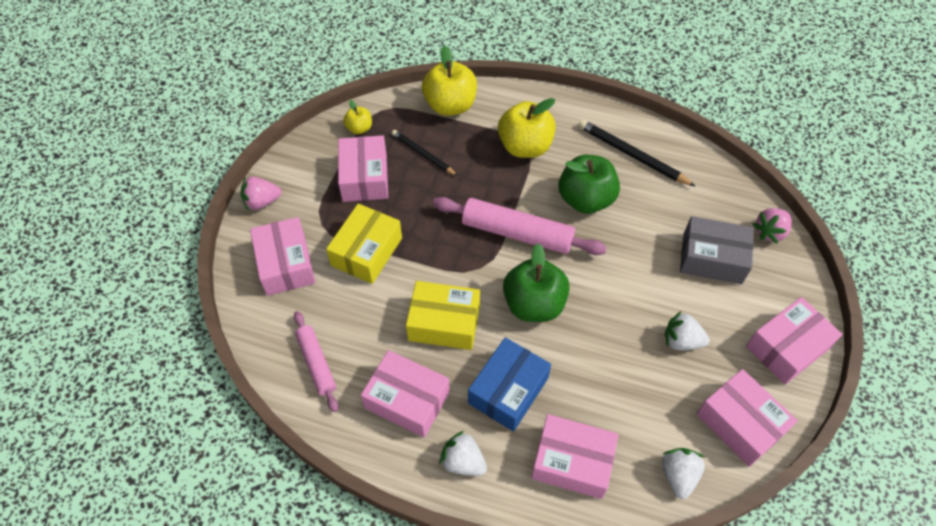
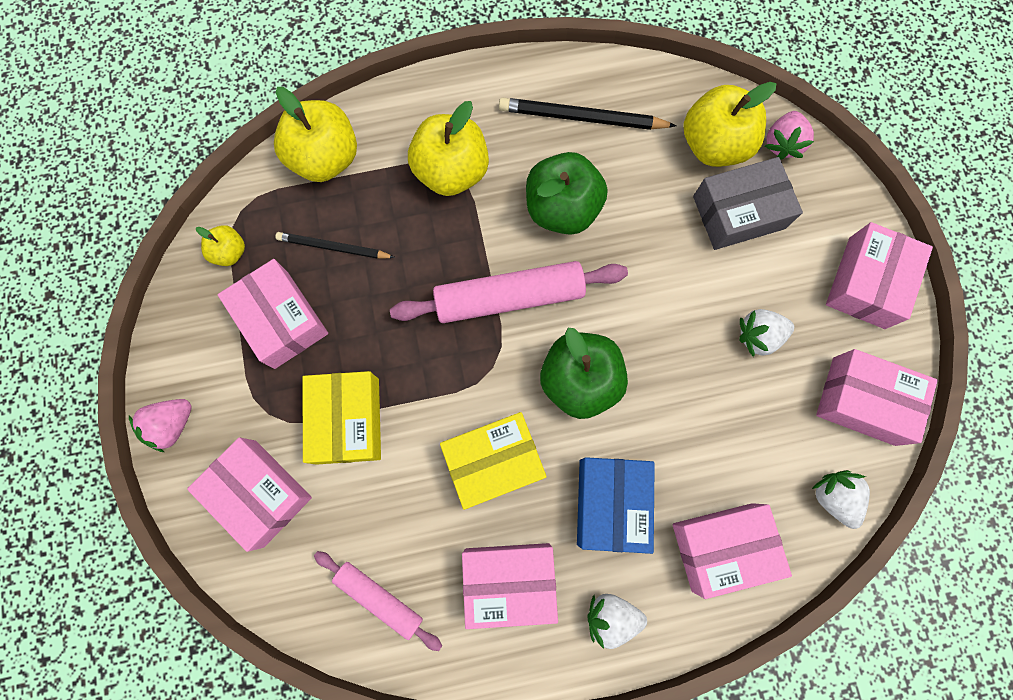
camera: 30 degrees left, 20 degrees up
none -> yellow apple [684,82,776,167]

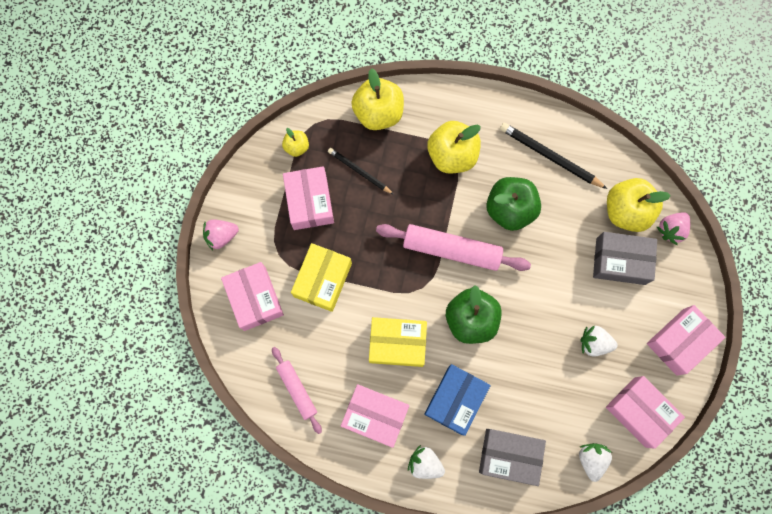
camera: 25 degrees right, 0 degrees up
pink box [673,503,792,599] -> grey box [479,429,546,486]

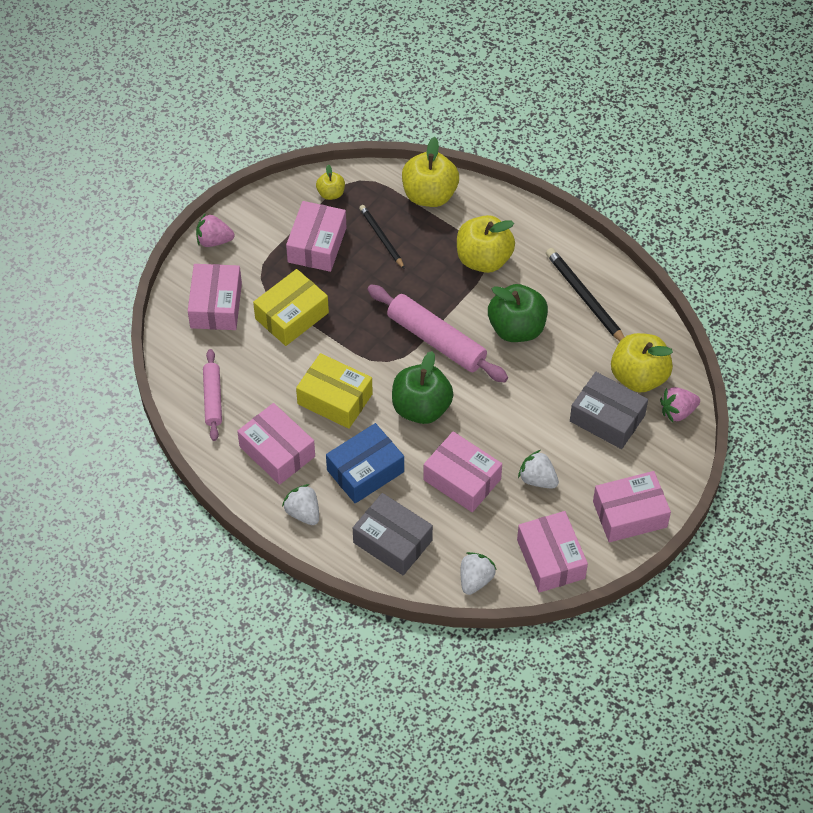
camera: 25 degrees right, 20 degrees down
none -> pink box [423,432,502,512]

